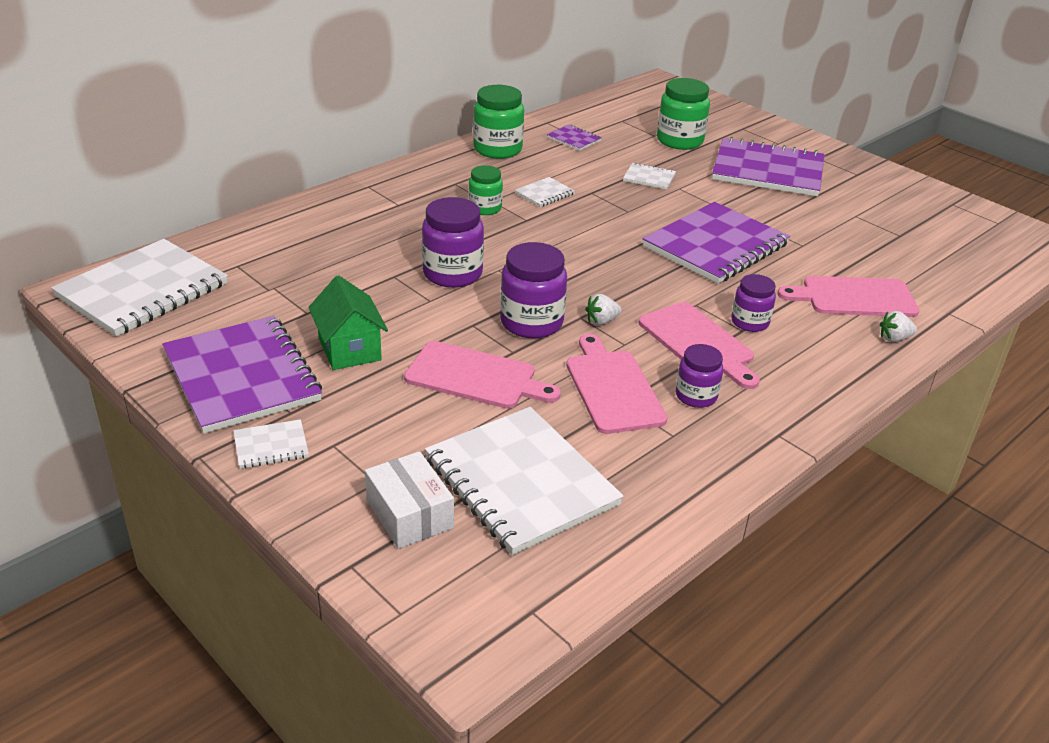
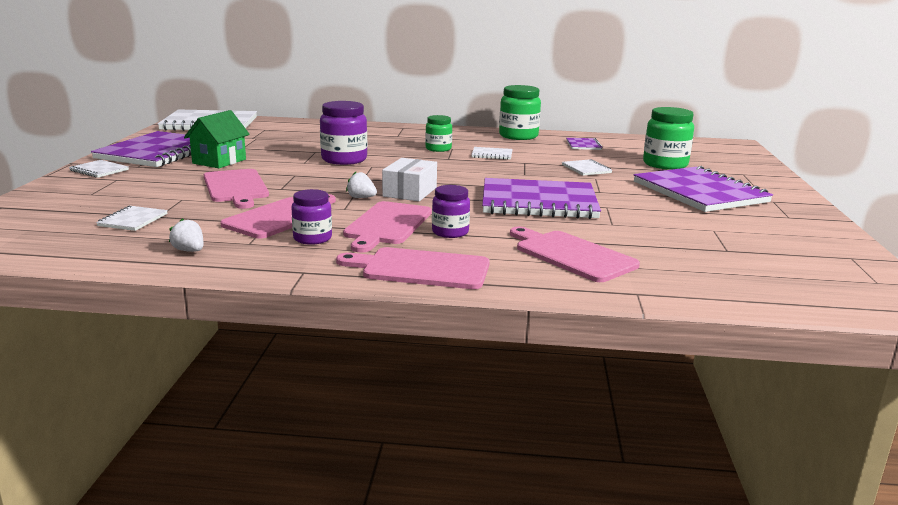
camera: 50 degrees right, 15 degrees down
white box [365,451,454,549] -> white box moved to [382,158,437,201]
white notebook [425,407,624,555] -> white notebook [96,206,168,231], size x0.43
purple jar [500,242,567,338] -> none
white strawberry [880,311,917,342] -> white strawberry moved to [169,218,204,252]
none -> pink cutting board [336,247,490,289]

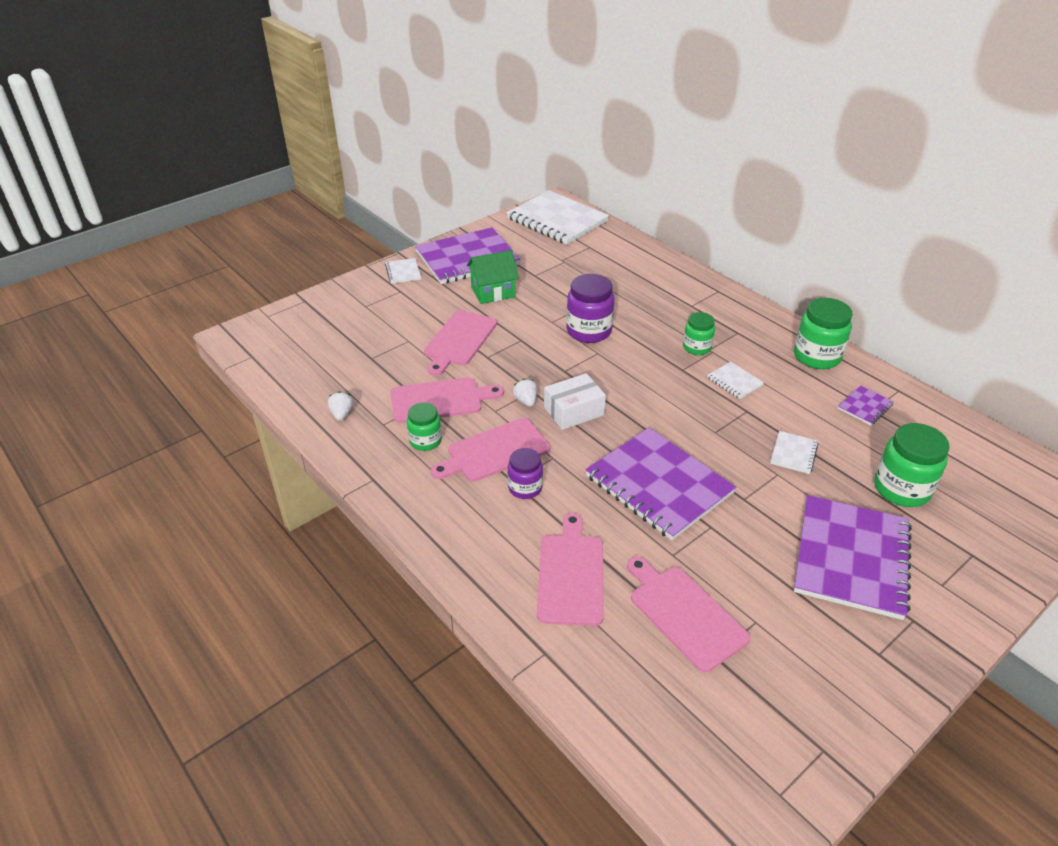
camera: 45 degrees right, 20 degrees up
white notebook [96,206,168,231] -> none
purple jar [292,189,332,245] -> green jar [407,402,442,451]
pink cutting board [336,247,490,289] -> pink cutting board moved to [627,557,750,672]

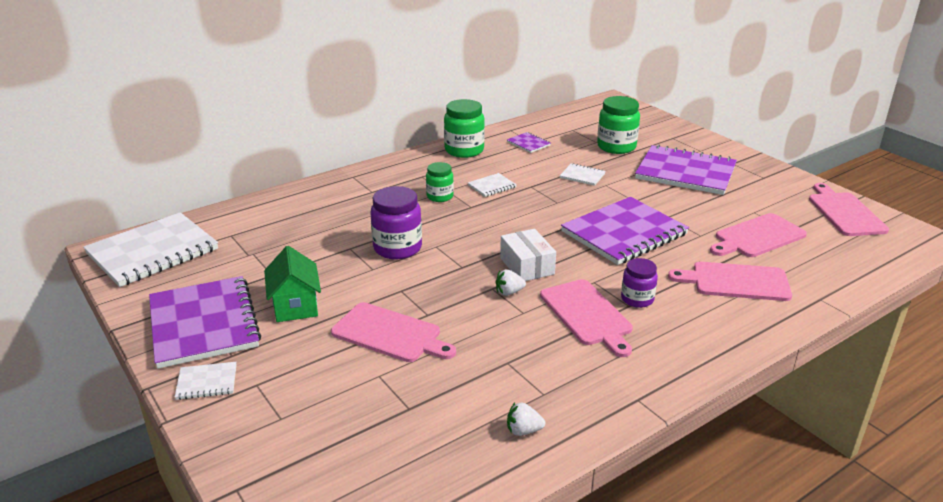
camera: 85 degrees left, 10 degrees down
pink cutting board [390,377,504,423] -> pink cutting board moved to [809,183,889,236]
green jar [407,402,442,451] -> none

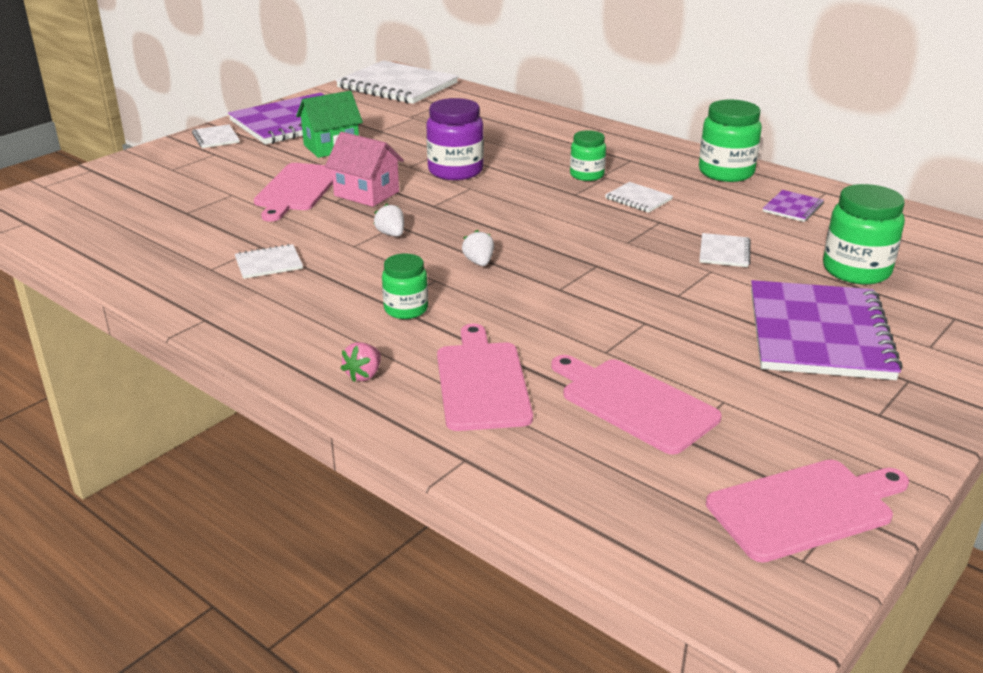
camera: 75 degrees right, 0 degrees up
white box [500,229,556,281] -> none
white strawberry [507,403,545,436] -> white strawberry moved to [462,230,494,266]
pink cutting board [540,279,633,357] -> none
purple notebook [561,197,689,265] -> none
purple jar [621,258,658,308] -> green jar [382,254,428,319]
none -> white notebook [235,244,303,279]
none -> pink house [325,132,404,207]
none -> pink strawberry [341,342,381,382]

